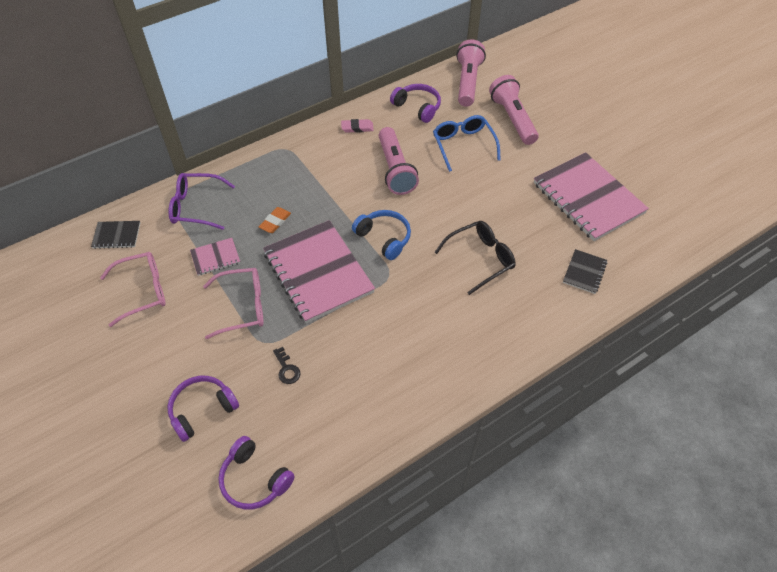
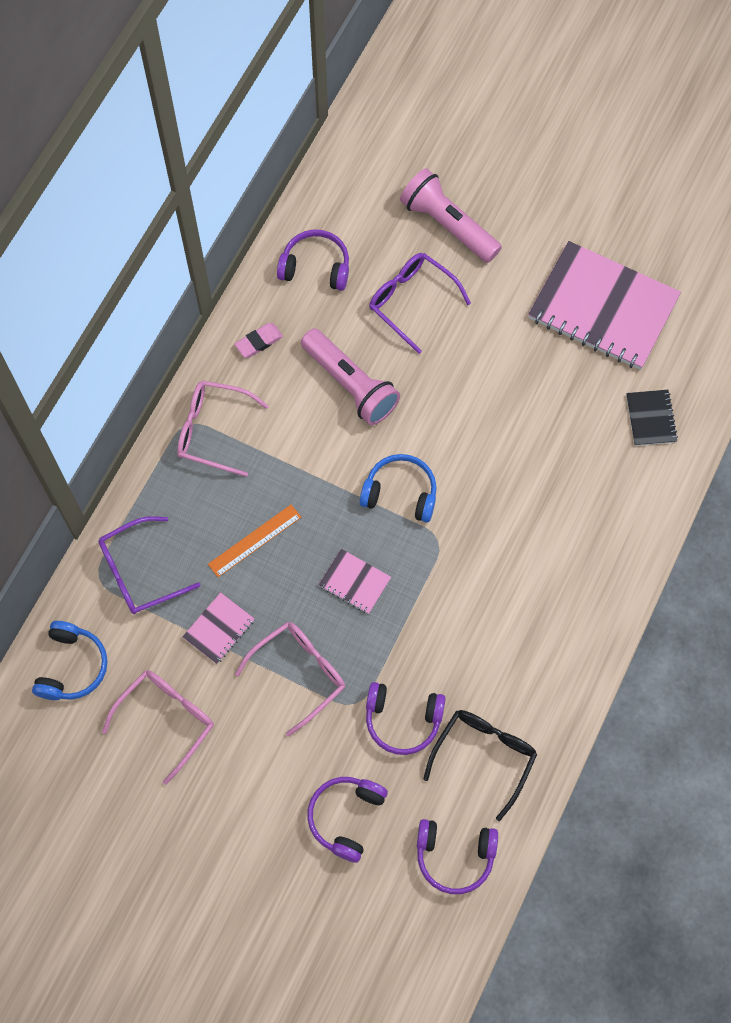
camera: 30 degrees left, 15 degrees up
black notebook [91,221,140,249] -> blue headphones [32,621,107,700]
orange eraser [259,207,291,233] -> orange ruler [208,505,301,577]
pink notebook [263,220,375,324] -> pink notebook [318,549,391,614], size x0.44
black key [273,347,301,384] -> purple headphones [366,682,446,755]
blue glasses [433,115,501,172] -> purple glasses [369,253,471,354]
black glasses [435,221,516,295] -> black glasses moved to [423,710,537,821]
pink flashlight [456,40,486,107] -> none
none -> pink glasses [177,381,268,477]

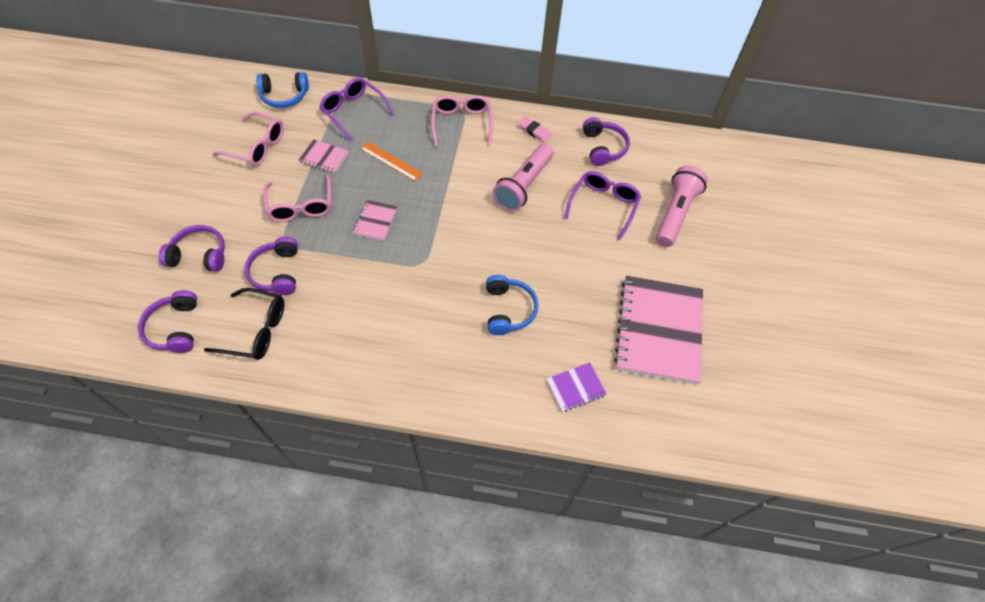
camera: 70 degrees right, 10 degrees down
pink glasses [235,622,345,737] -> pink glasses turned 45 degrees clockwise [263,174,331,222]
blue headphones [359,454,437,522] -> blue headphones moved to [486,275,538,335]
black notebook [626,390,678,446] -> purple notebook [546,362,607,412]

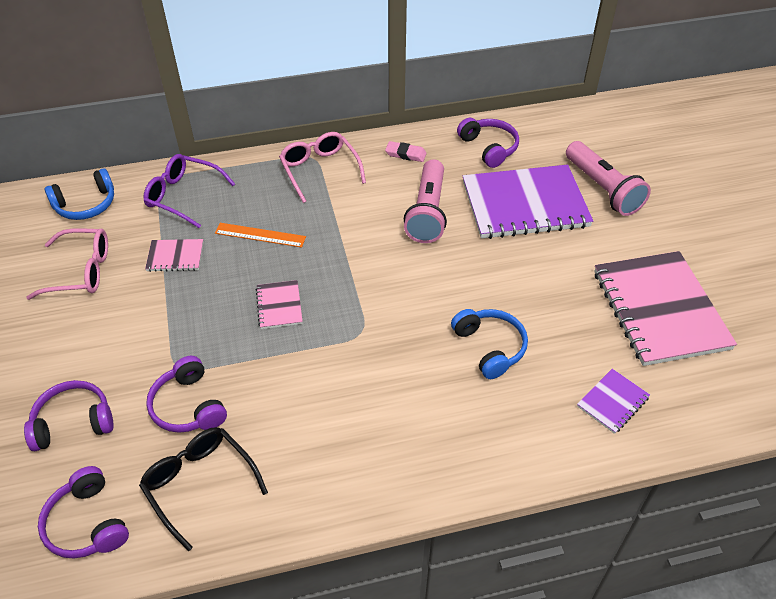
camera: 20 degrees left, 10 degrees down
black glasses [204,288,284,360] -> black glasses turned 120 degrees counterclockwise [139,427,268,551]
pink glasses [263,174,331,222] -> none
purple glasses [564,171,641,240] -> purple notebook [463,165,593,239]
pink flashlight [656,165,708,247] -> pink flashlight turned 150 degrees clockwise [566,141,651,216]

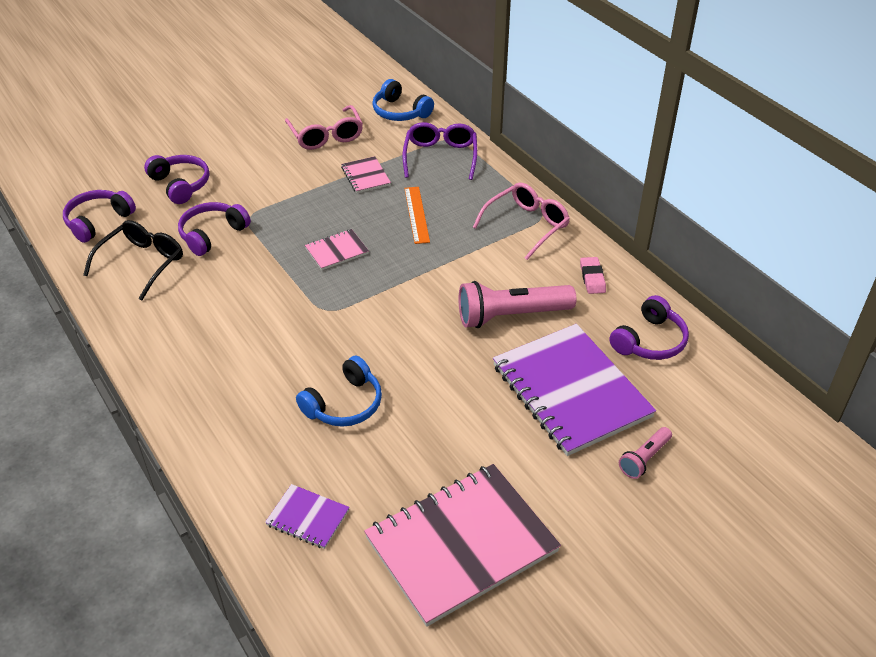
camera: 70 degrees right, 5 degrees down
pink flashlight [566,141,651,216] -> pink flashlight [619,427,672,479], size x0.52

